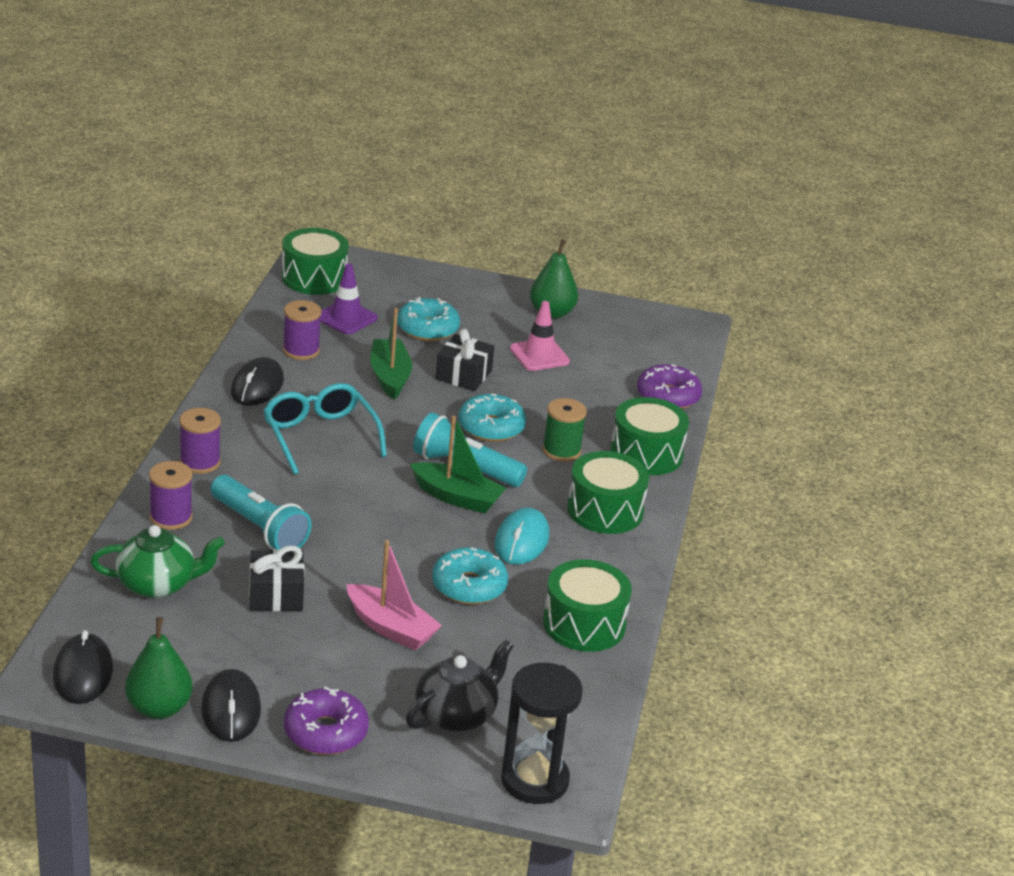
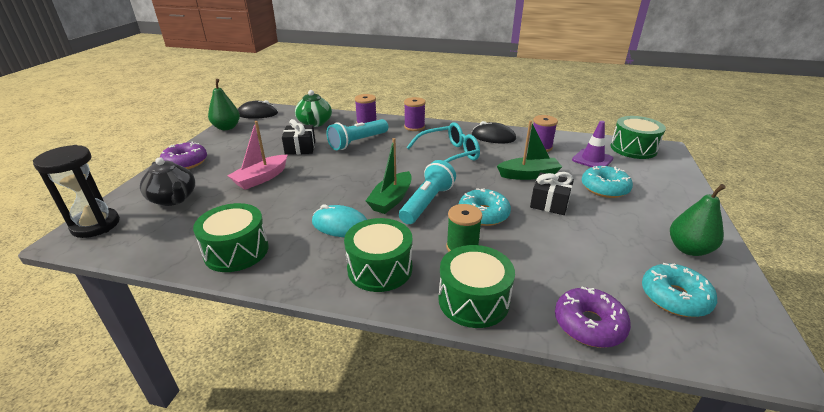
camera: 95 degrees right, 0 degrees up
black mouse [201,669,261,742] -> none
turquoise donut [432,547,508,605] -> turquoise donut moved to [642,263,717,317]
pink traffic cone [510,301,570,371] -> none

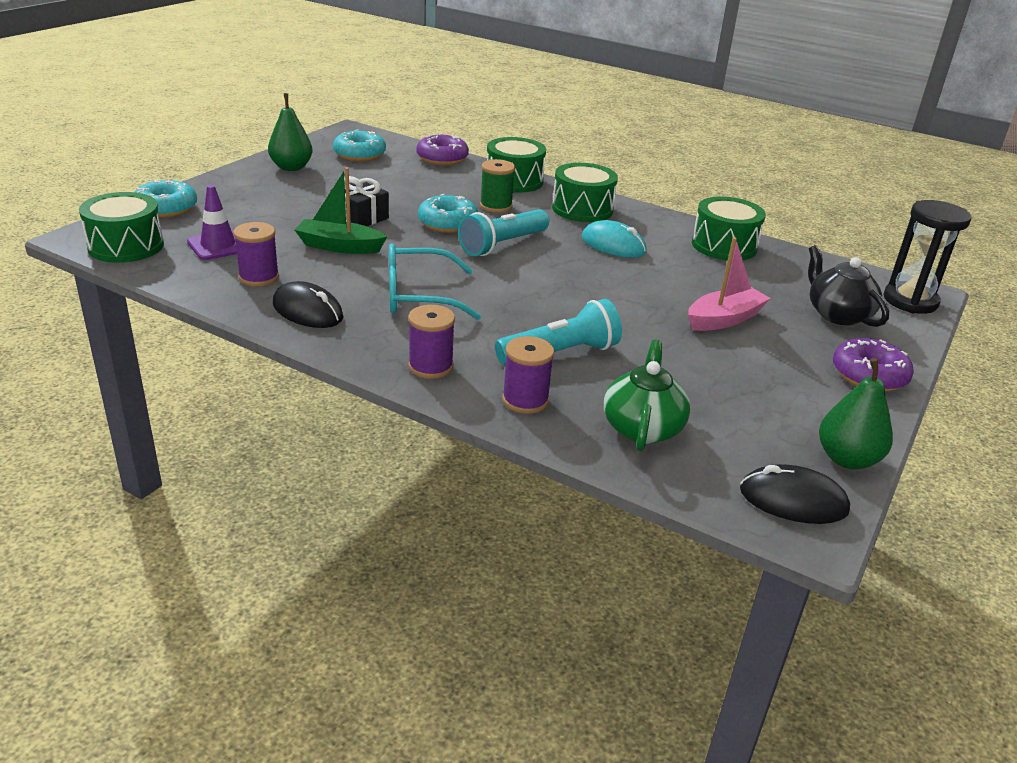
camera: 165 degrees left, 0 degrees up
black gift [282,119,315,155] -> none
green boat [366,138,412,214] -> none
turquoise donut [582,166,633,198] -> turquoise donut moved to [134,179,197,218]

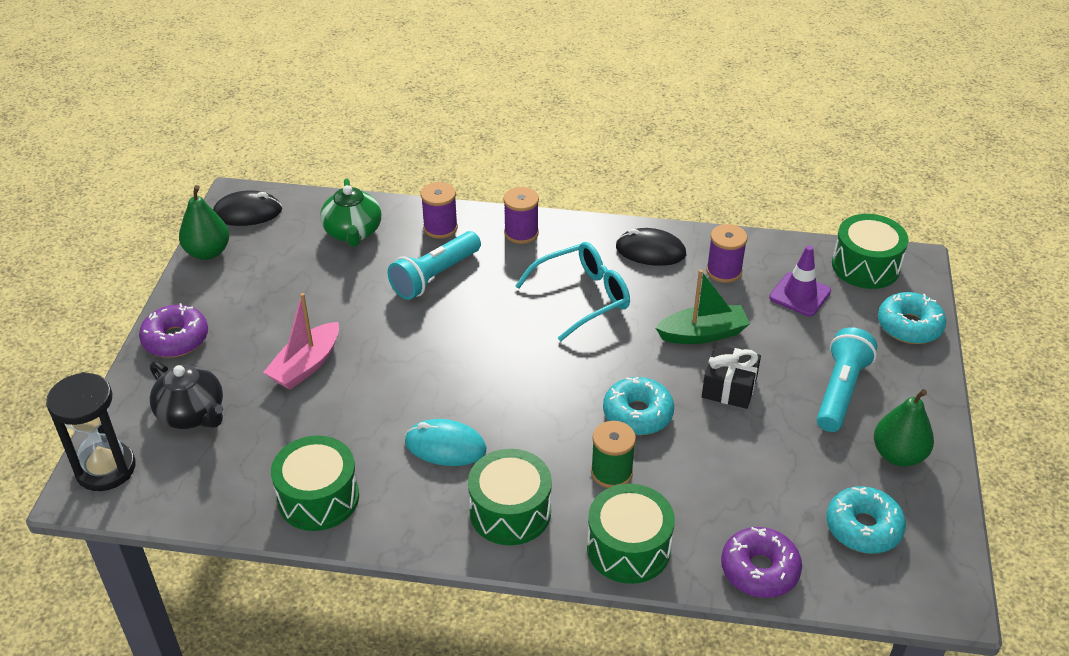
camera: 160 degrees right, 10 degrees up
turquoise flashlight [458,209,549,256] -> turquoise flashlight moved to [817,327,877,432]

